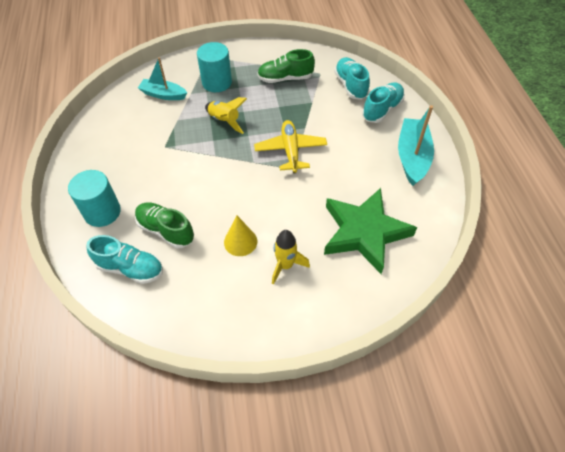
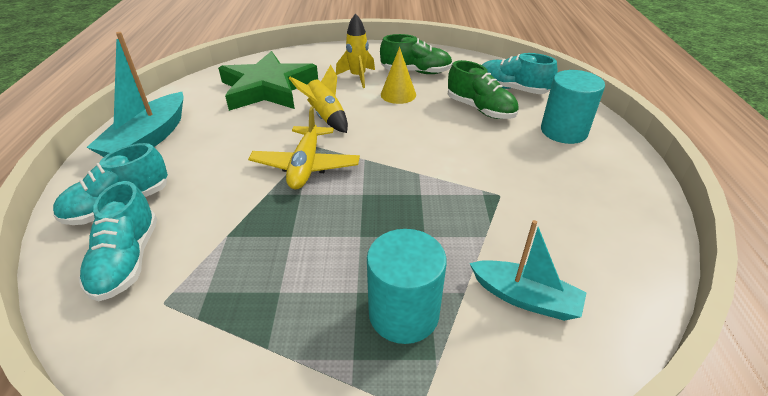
camera: 170 degrees left, 15 degrees down
yellow rocket [205,97,247,134] -> yellow rocket moved to [289,65,348,133]
green shoe [257,49,315,83] -> green shoe moved to [380,34,453,74]

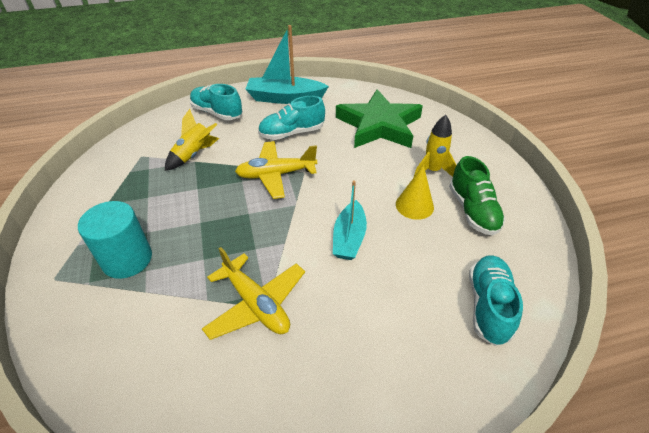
camera: 75 degrees right, 5 degrees up
turquoise shoe [79,181,157,301] -> turquoise shoe moved to [258,96,325,140]
yellow rocket [289,65,348,133] -> yellow rocket moved to [165,109,219,171]
green shoe [448,60,519,119] -> none
turquoise boat [470,220,587,321] -> turquoise boat moved to [333,181,367,260]
turquoise cylinder [541,70,605,144] -> none
none -> yellow plane [202,247,305,340]

